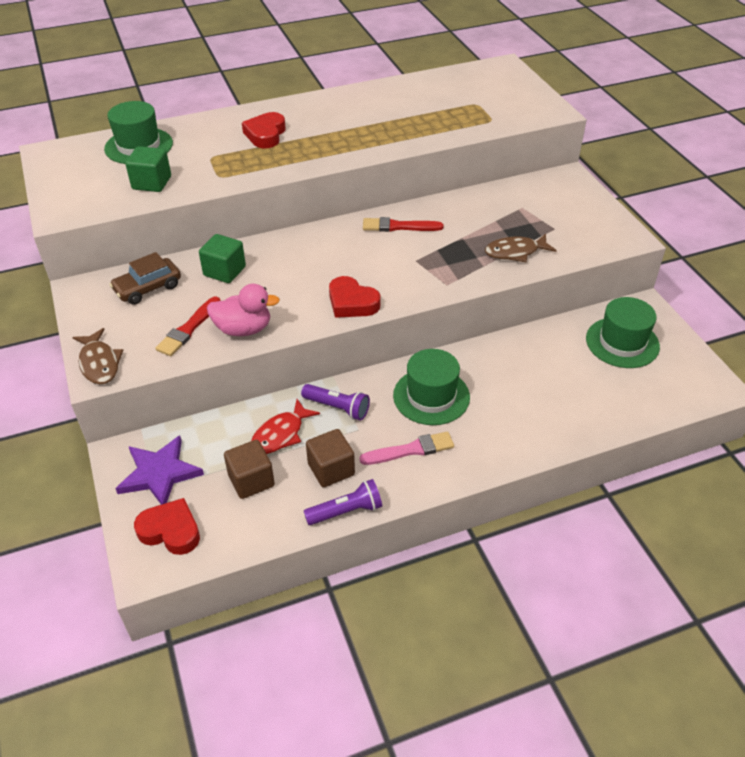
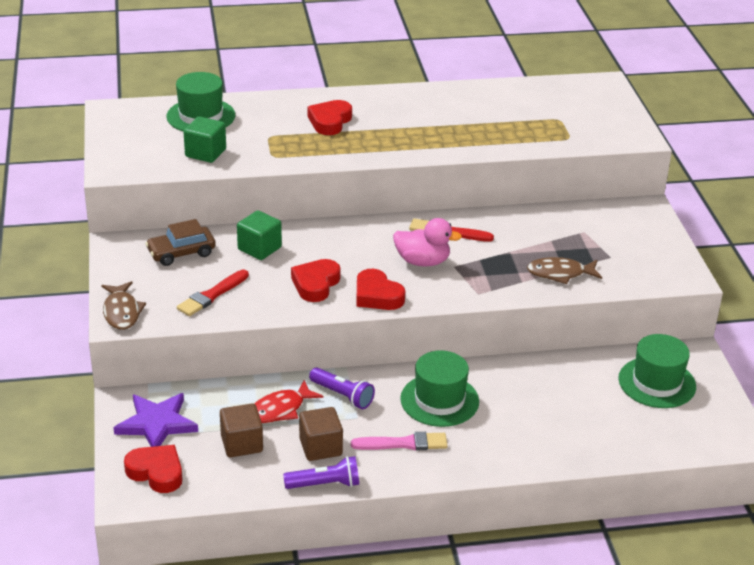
camera: 10 degrees right, 10 degrees down
pink duck [207,284,280,336] -> pink duck moved to [393,218,462,267]
none -> red heart [291,259,341,302]

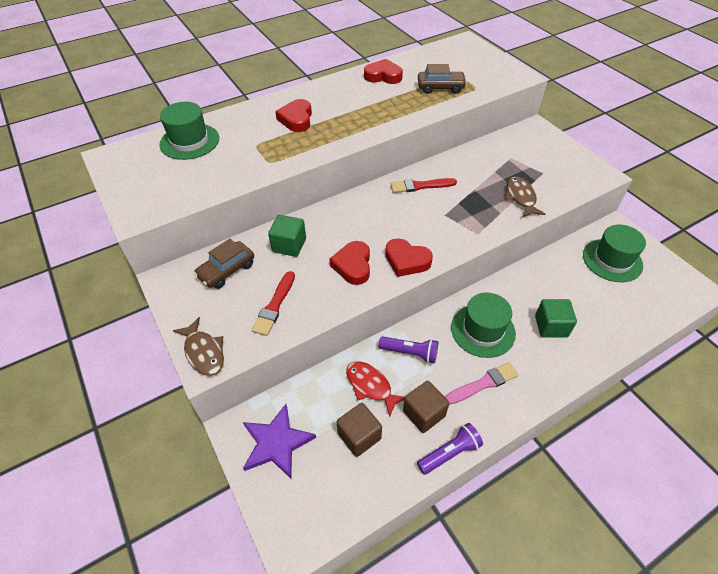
camera: 20 degrees left, 15 degrees up
red heart [124,445,182,493] -> red heart moved to [364,59,403,84]
green cube [184,116,226,163] -> green cube moved to [535,299,577,338]
red fish [254,380,323,423] -> red fish turned 105 degrees clockwise [346,361,405,417]
pink duck [393,218,462,267] -> none
brown fish [527,257,602,284] -> brown fish turned 105 degrees clockwise [505,177,545,218]
none -> brown car [418,64,467,94]

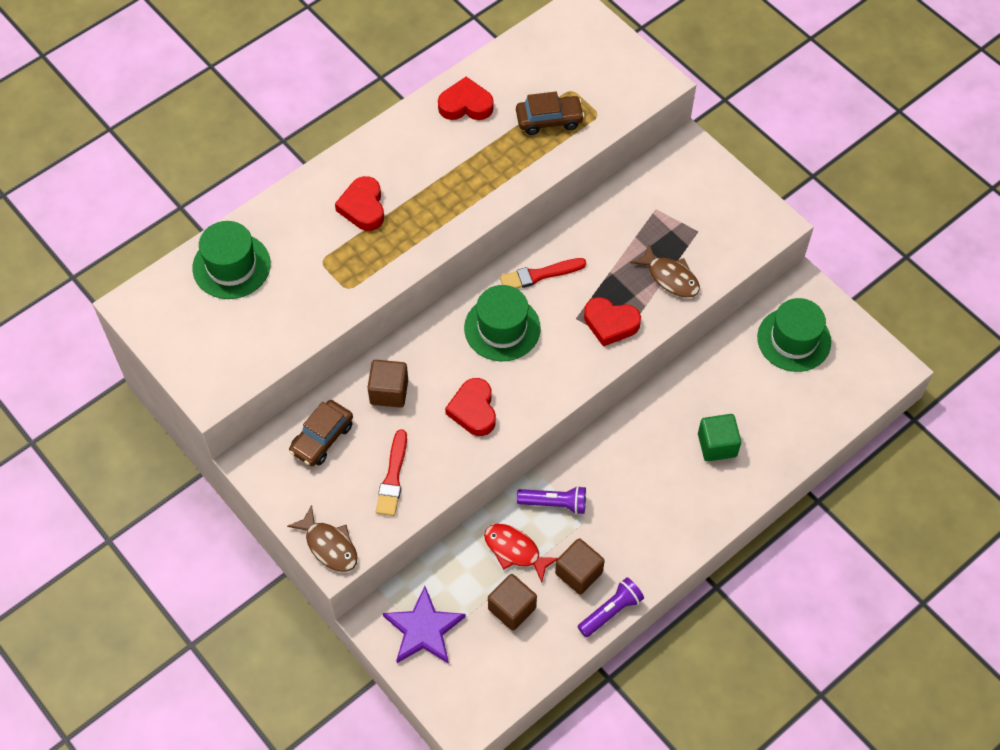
camera: 10 degrees left, 10 degrees up
green cube [268,215,306,257] -> brown cube [367,360,408,408]
red heart [385,238,433,277] -> red heart moved to [584,297,641,346]
pink brush [445,362,518,405] -> none
green hat [451,293,516,358] -> green hat moved to [464,285,541,361]
brown fish [505,177,545,218] -> brown fish turned 150 degrees clockwise [630,244,700,298]

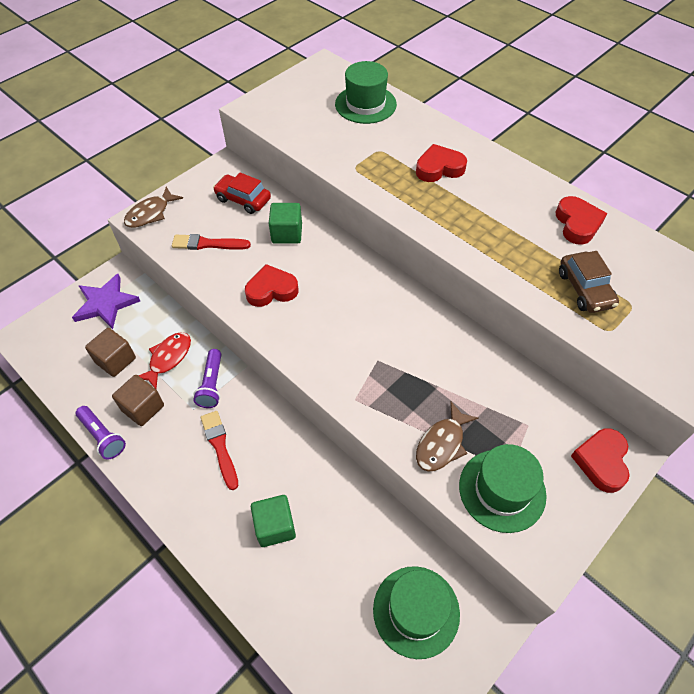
camera: 85 degrees right, 5 degrees down
brown car [289,400,353,466] -> red car [213,173,271,214]
brown cube [367,360,408,408] -> green cube [269,203,302,244]
green hat [464,285,541,361] -> green hat moved to [459,444,547,533]
red brush [500,258,586,289] -> red brush moved to [201,411,238,490]
red heart [584,297,641,346] -> red heart moved to [571,428,630,493]

